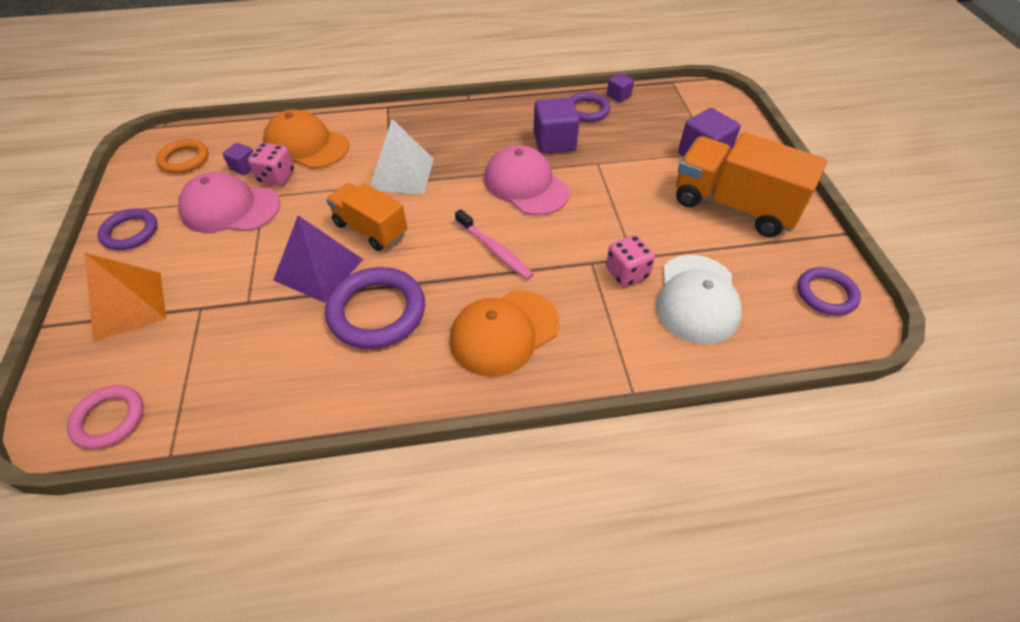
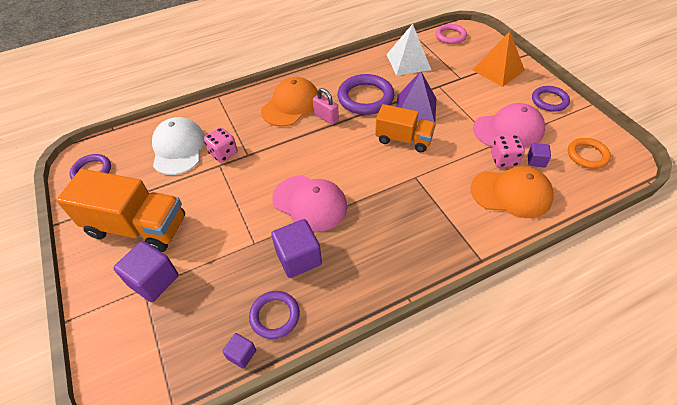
camera: 165 degrees right, 0 degrees up
white pyramid [370,119,434,194] -> white pyramid moved to [386,24,431,76]
pink toothbrush [455,209,534,280] -> none
none -> pink padlock [313,88,339,125]

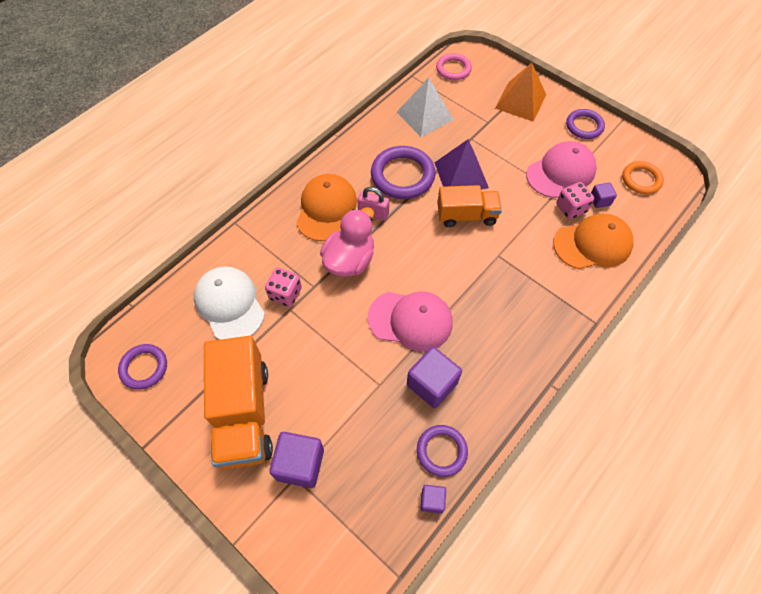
camera: 25 degrees left, 10 degrees up
orange truck [56,169,185,252] -> orange truck turned 90 degrees clockwise [204,336,273,469]
none -> pink duck [320,207,374,277]

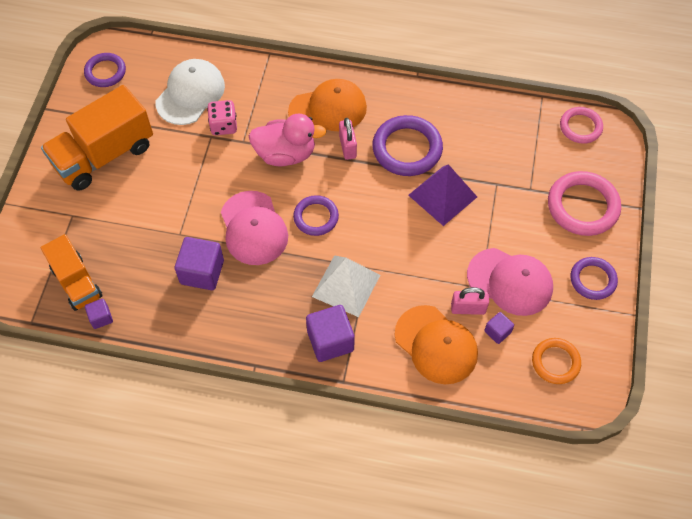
camera: 60 degrees right, 0 degrees up
purple cube [269,432,324,488] -> purple cube moved to [306,305,355,362]
white pyramid [397,78,454,137] -> white pyramid moved to [312,255,380,317]
purple ring [417,425,468,477] -> purple ring moved to [293,195,339,236]
orange truck [437,185,502,227] -> orange truck moved to [41,234,103,311]
orange pyramid [495,63,546,122] -> pink ring [548,171,621,236]
pink dice [556,182,594,219] -> pink padlock [451,287,489,315]

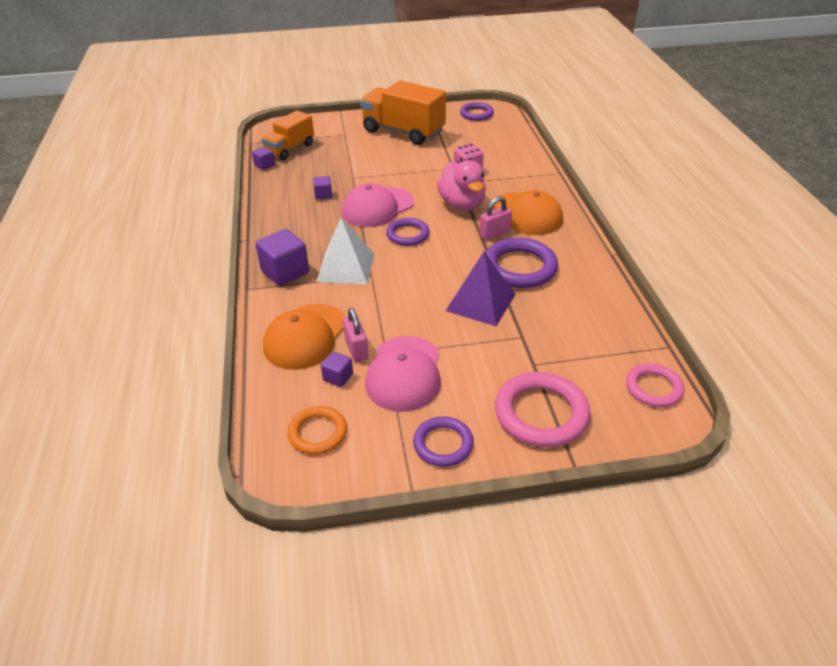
camera: 70 degrees right, 20 degrees down
white cap [156,59,225,125] -> none
purple cube [175,237,224,290] -> purple cube [313,176,332,200], size x0.53

